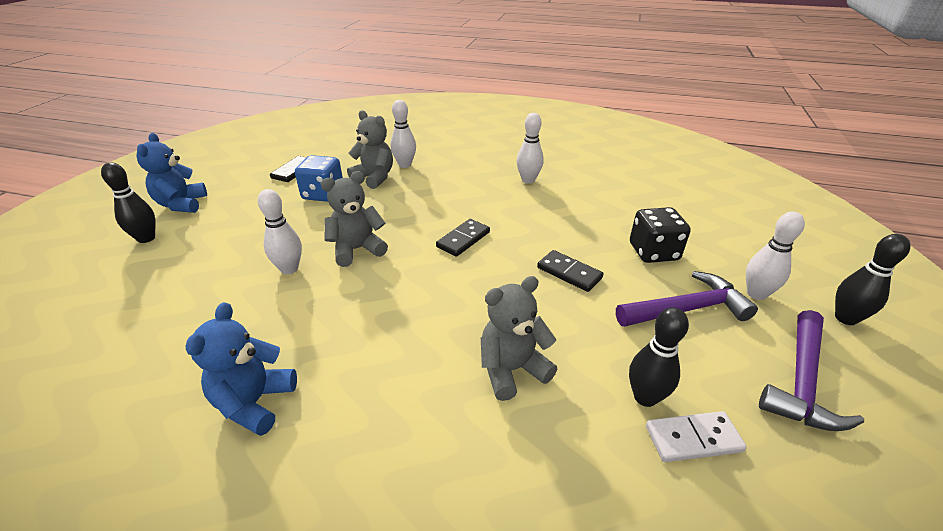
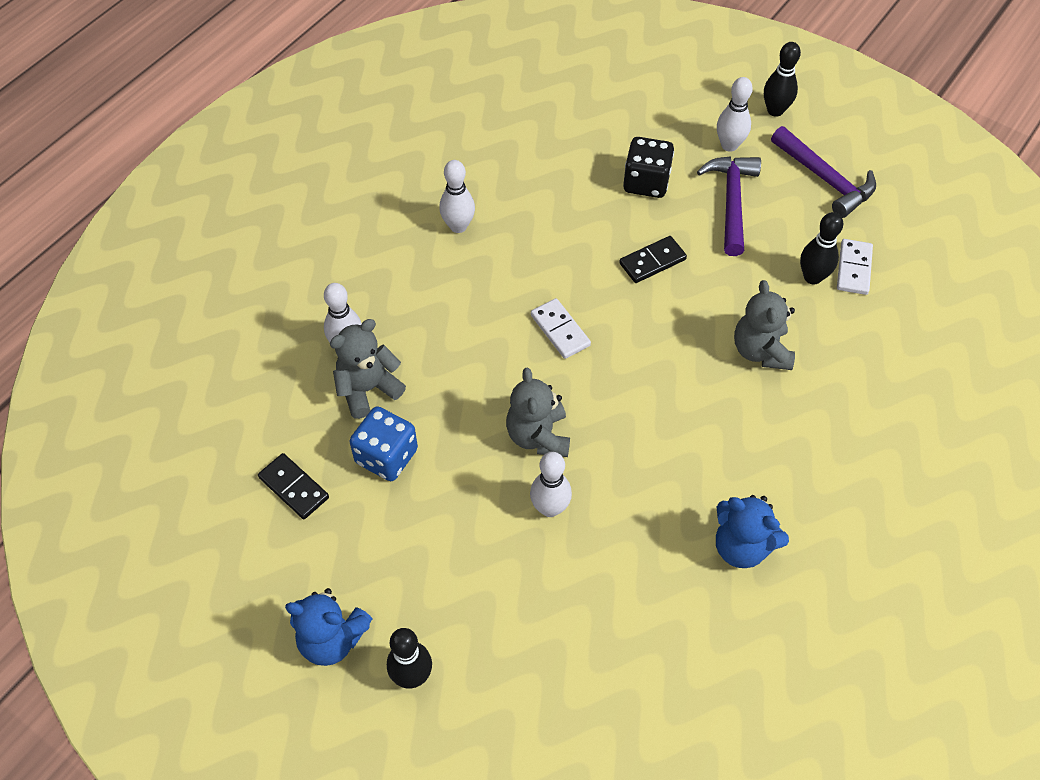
camera: 70 degrees left, 20 degrees up
black domino [436,219,490,257] -> white domino [531,298,591,359]

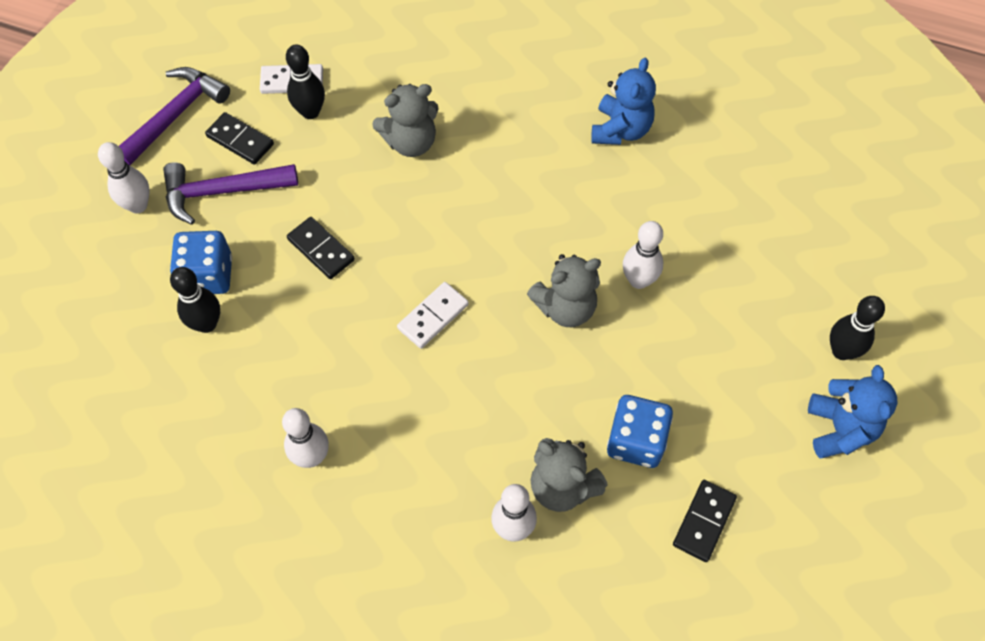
camera: 105 degrees left, 5 degrees up
black dice [623,137,674,198] -> blue dice [170,231,232,294]
black bowling pin [764,42,801,117] -> black bowling pin moved to [170,267,220,333]
none -> black domino [205,112,274,164]

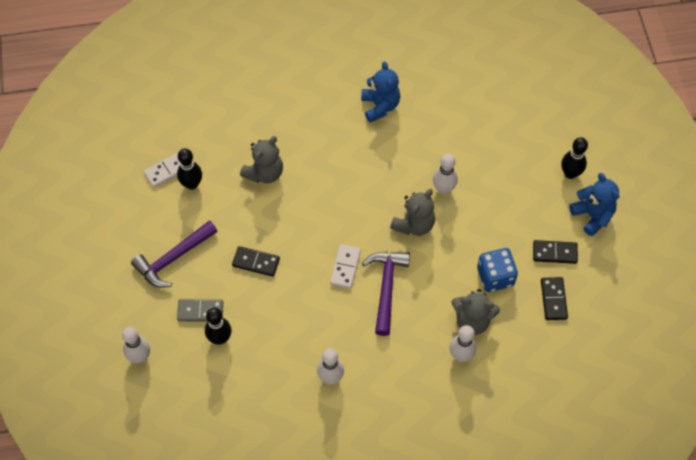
camera: 30 degrees left, 0 degrees up
white bowling pin [98,142,150,213] -> white bowling pin moved to [122,327,150,363]
purple hammer [119,67,230,165] -> purple hammer moved to [362,252,410,336]
blue dice [170,231,232,294] -> grey domino [177,299,223,321]
black domino [205,112,274,164] -> black domino moved to [533,240,578,264]

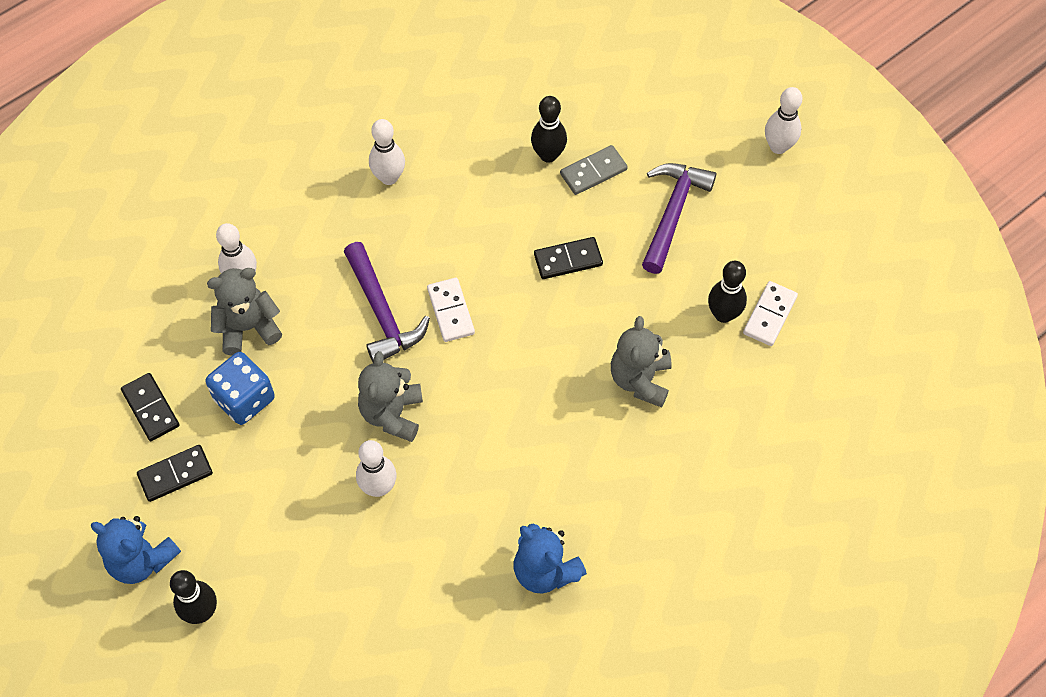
camera: 150 degrees right, 0 degrees up
white bowling pin [122,327,150,363] -> white bowling pin moved to [765,87,802,154]

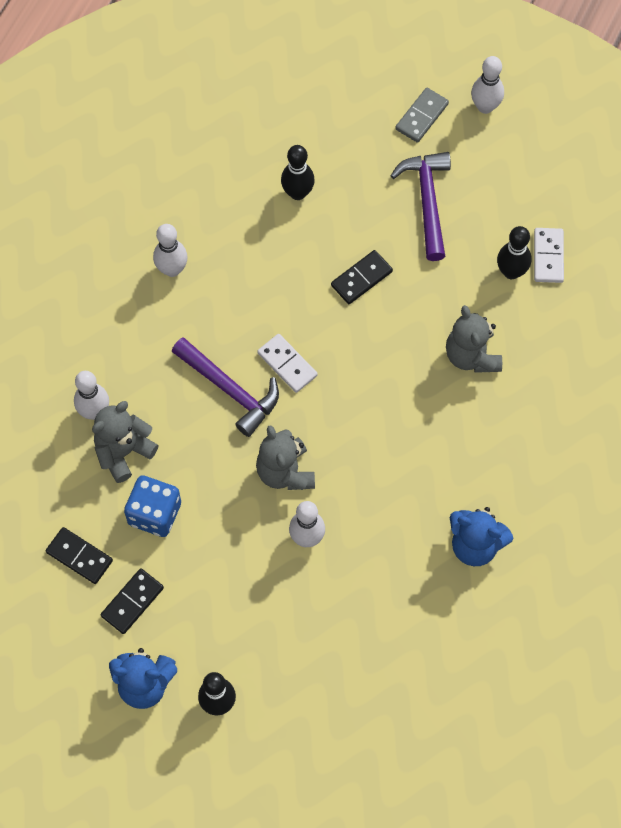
camera: 25 degrees left, 5 degrees up
grey domino [560,145,628,195] -> grey domino moved to [395,88,449,143]

